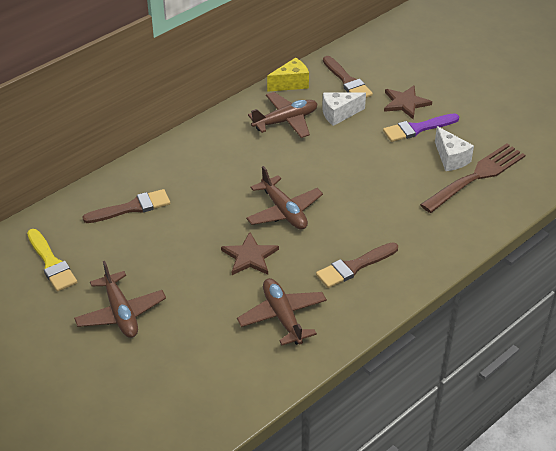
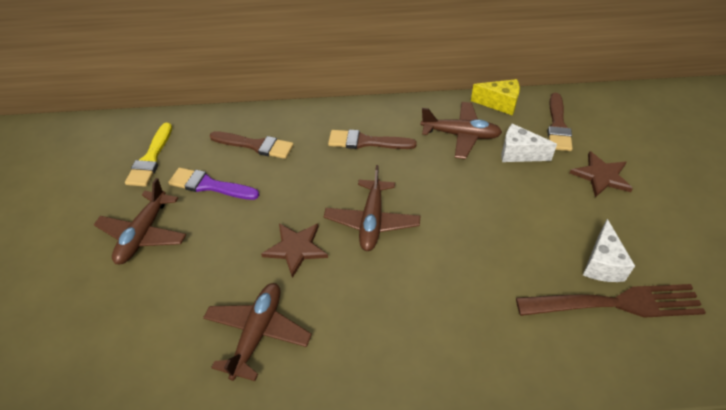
camera: 40 degrees right, 5 degrees up
brown brush [316,242,398,288] -> brown brush moved to [328,129,417,149]
purple brush [383,113,459,142] -> purple brush moved to [168,167,259,200]

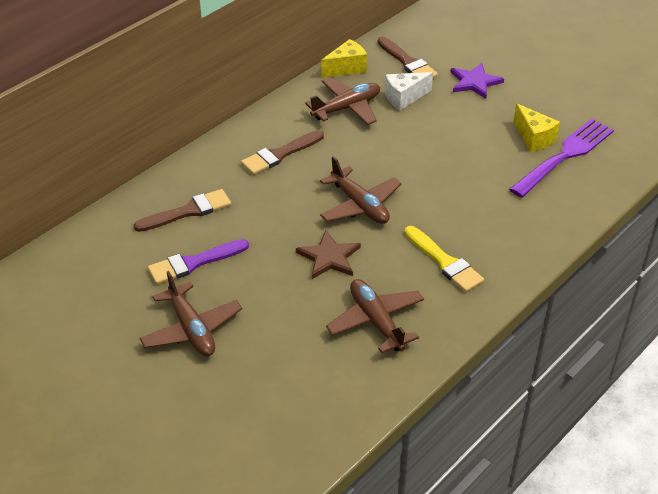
camera: 45 degrees left, 5 degrees down
yellow brush [125,123,172,187] -> yellow brush moved to [405,226,484,292]
brown fork [516,284,706,318] -> purple fork [509,119,614,198]
brown star [570,151,633,197] -> purple star [451,63,504,99]
white cheese [583,219,635,282] -> yellow cheese [513,104,560,152]

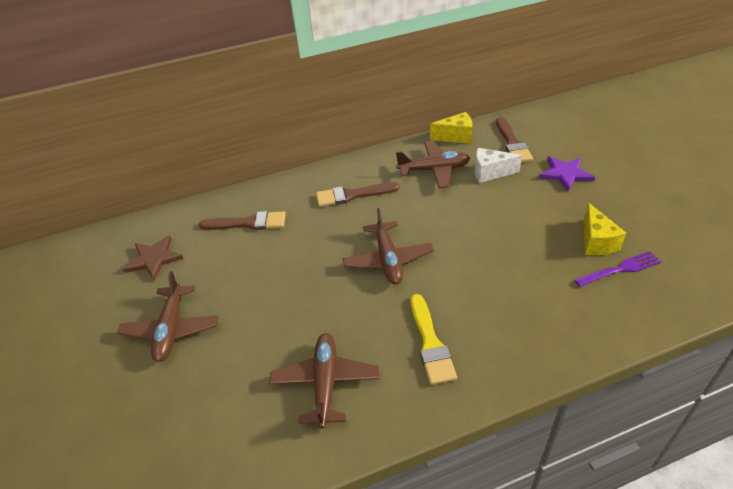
camera: 30 degrees right, 0 degrees up
purple brush [148,239,249,285] -> none
brown star [296,230,361,279] -> brown star moved to [123,235,184,281]
purple fork [509,119,614,198] -> purple fork [574,251,661,287], size x0.58

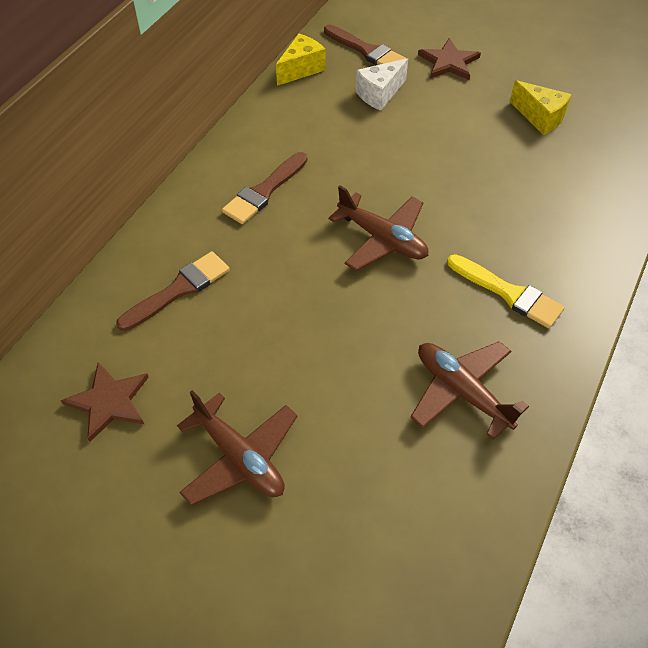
camera: 45 degrees left, 10 degrees up
brown plane [396,141,470,188] -> none
purple star [539,156,595,192] -> brown star [418,38,481,80]
purple fork [574,251,661,287] -> none

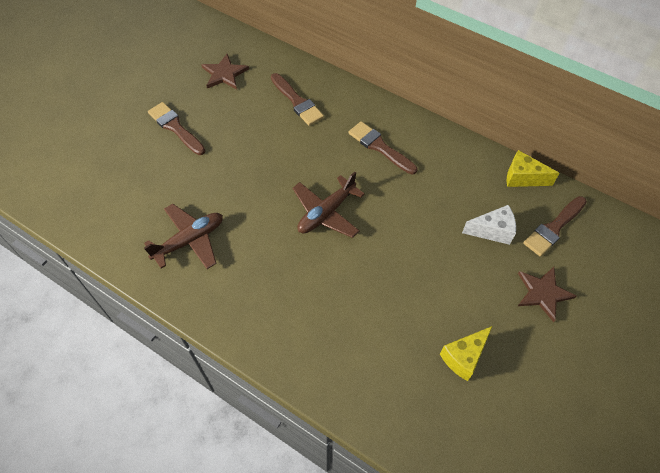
camera: 95 degrees right, 5 degrees up
brown plane [177,390,297,505] -> brown brush [148,102,205,155]
yellow cheese [276,33,326,86] -> yellow cheese turned 150 degrees clockwise [507,150,559,187]
white cheese [356,58,408,111] -> white cheese turned 120 degrees clockwise [462,205,516,245]
yellow brush [447,254,564,328] -> none

